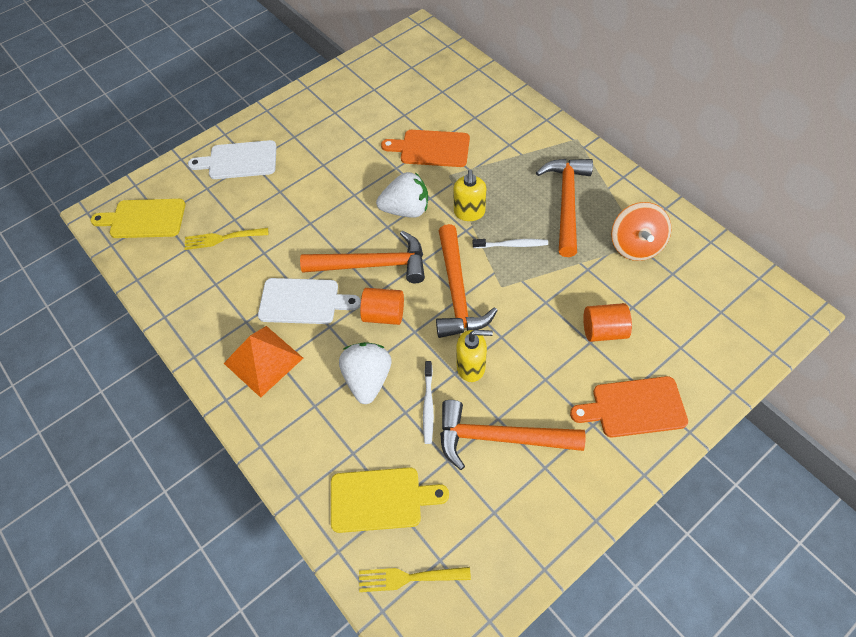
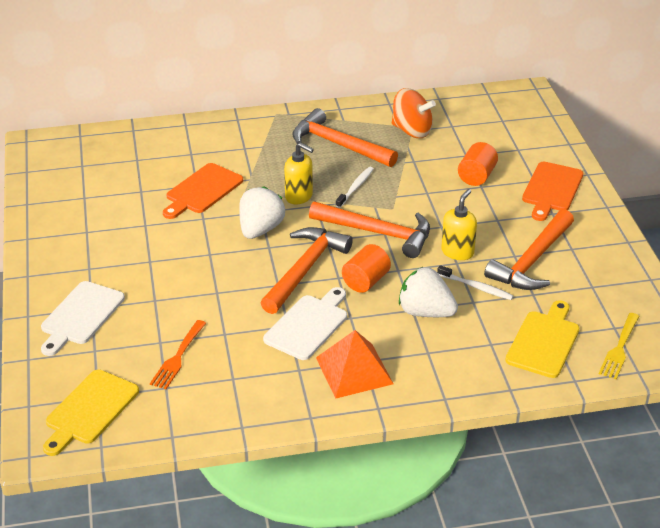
camera: 65 degrees left, 20 degrees down
yellow fork [184,228,269,250] -> orange fork [150,320,206,389]

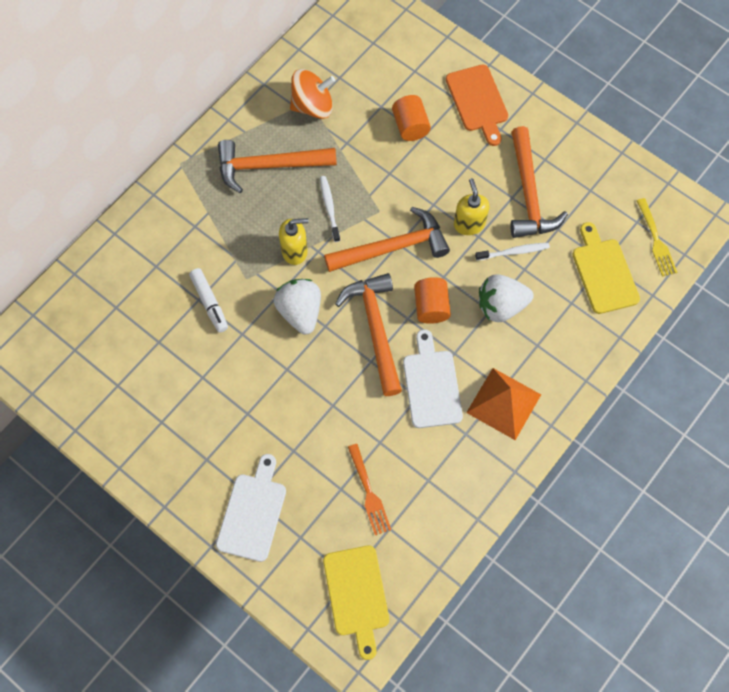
camera: 40 degrees left, 30 degrees up
white cutting board [41,281,125,356] -> white cutting board turned 150 degrees counterclockwise [216,454,286,562]
orange cutting board [163,163,243,219] -> white marker [189,268,228,332]

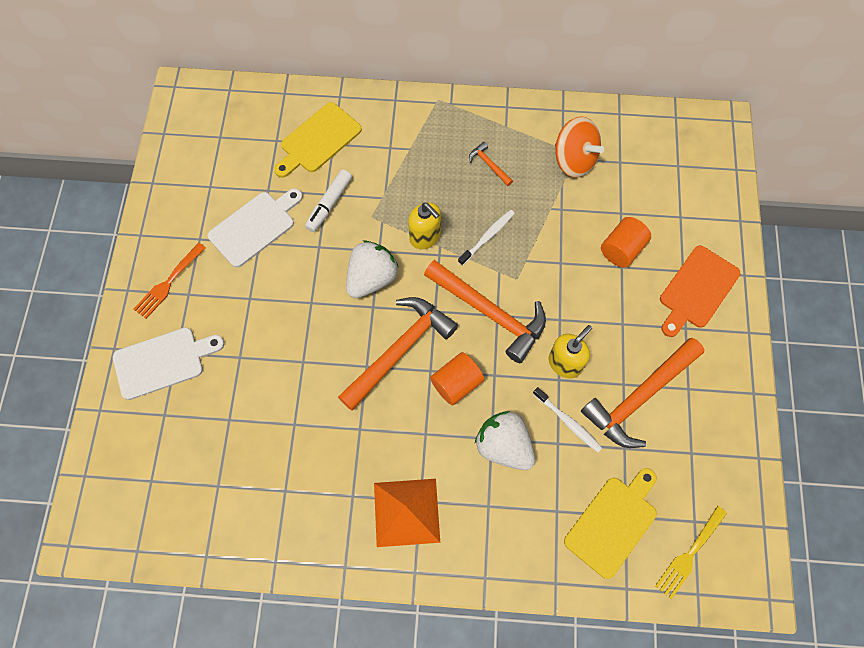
camera: 55 degrees right, 0 degrees up
orange hammer [218,140,337,193] -> orange hammer [469,142,513,186], size x0.43
yellow cutting board [323,545,389,660] -> yellow cutting board moved to [274,102,362,178]
orange fork [348,444,391,535] -> orange fork moved to [133,243,206,319]
white cutting board [403,329,463,428] -> white cutting board moved to [208,188,303,268]

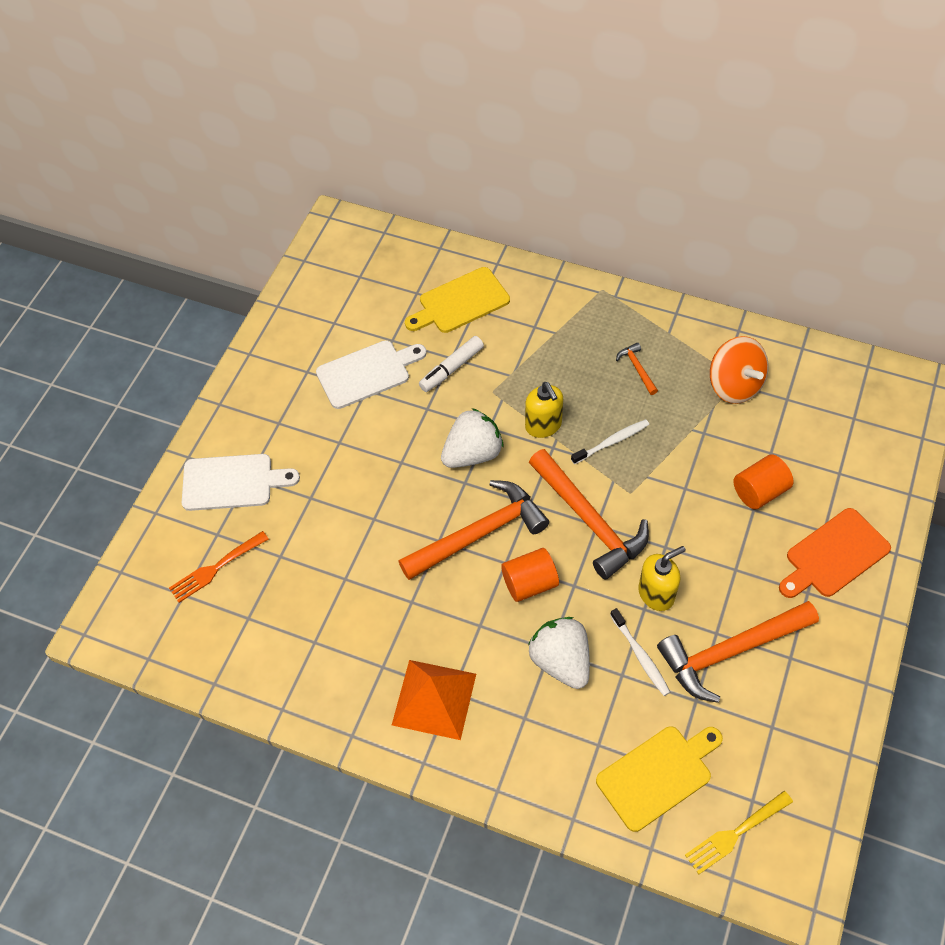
camera: 20 degrees right, 10 degrees down
orange fork [133,243,206,319] -> orange fork moved to [169,531,269,603]

